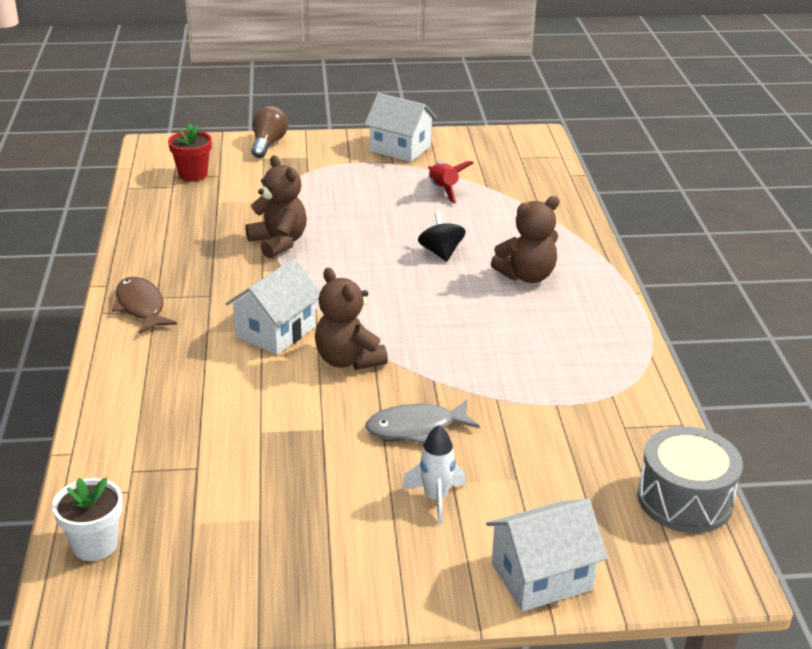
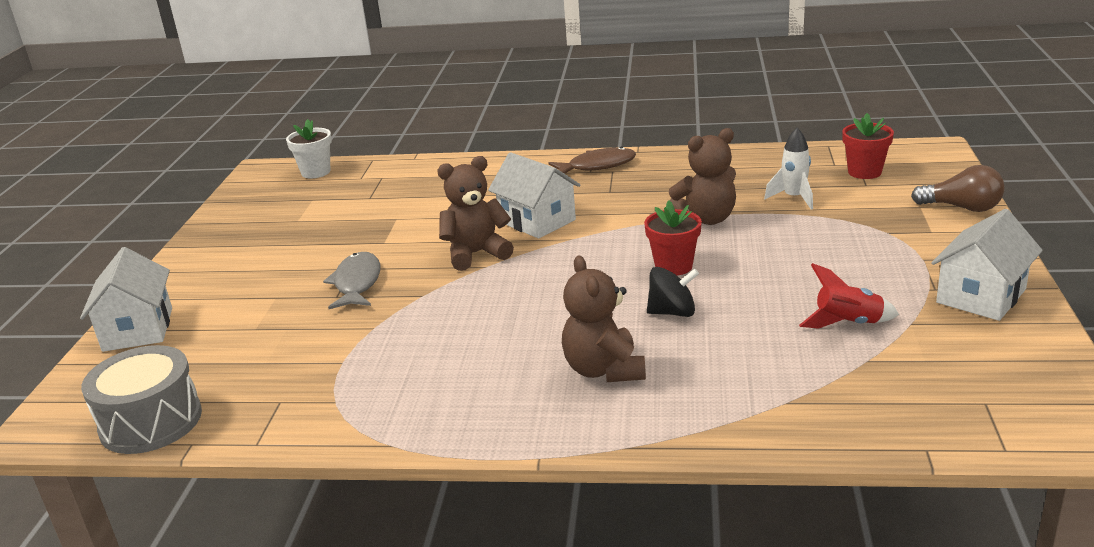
camera: 105 degrees right, 5 degrees down
white rocket [402,425,466,524] -> white rocket moved to [764,128,813,210]
none -> red flower pot [644,201,702,276]

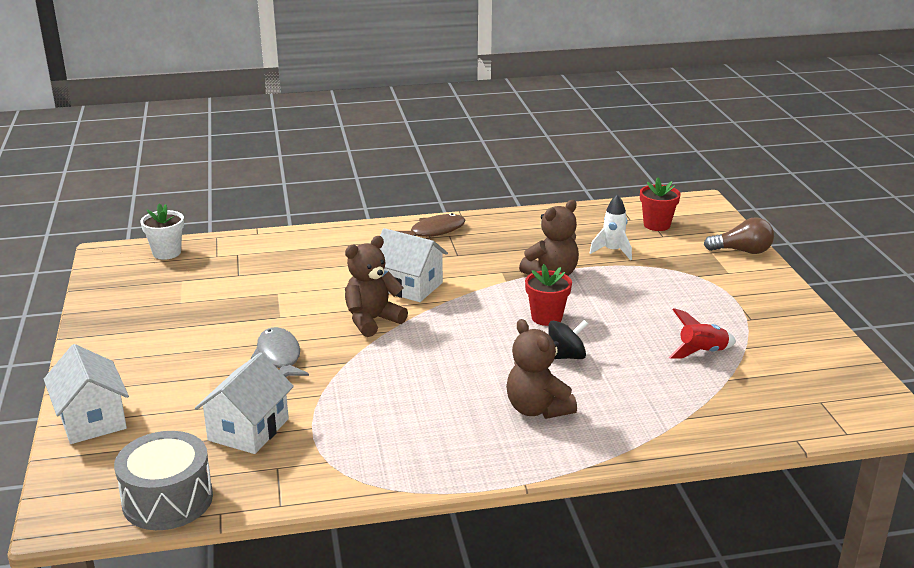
camera: 20 degrees left, 0 degrees up
white house [931,209,1043,321] -> white house moved to [195,352,294,454]

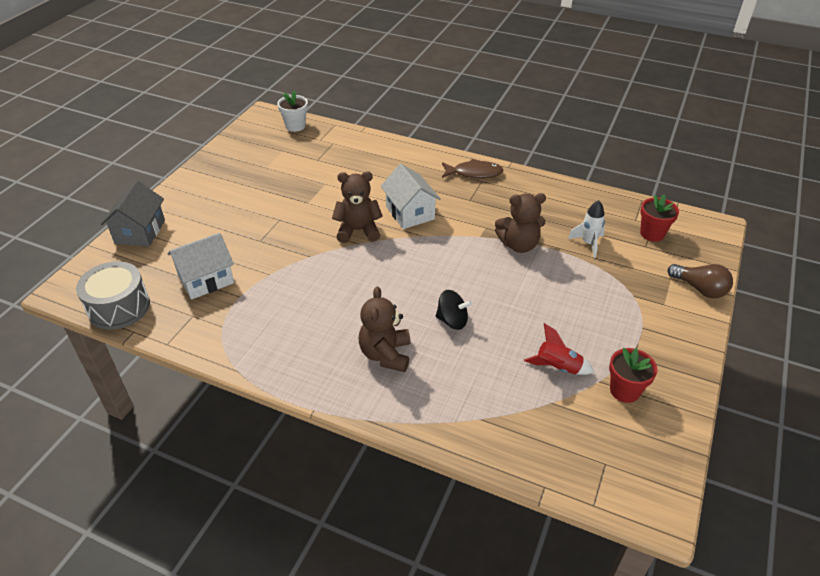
camera: 35 degrees right, 15 degrees up
white house [44,344,129,444] -> grey house [101,180,165,247]
grey fish [251,327,309,377] -> none
red flower pot [525,264,572,326] -> red flower pot moved to [609,348,658,403]

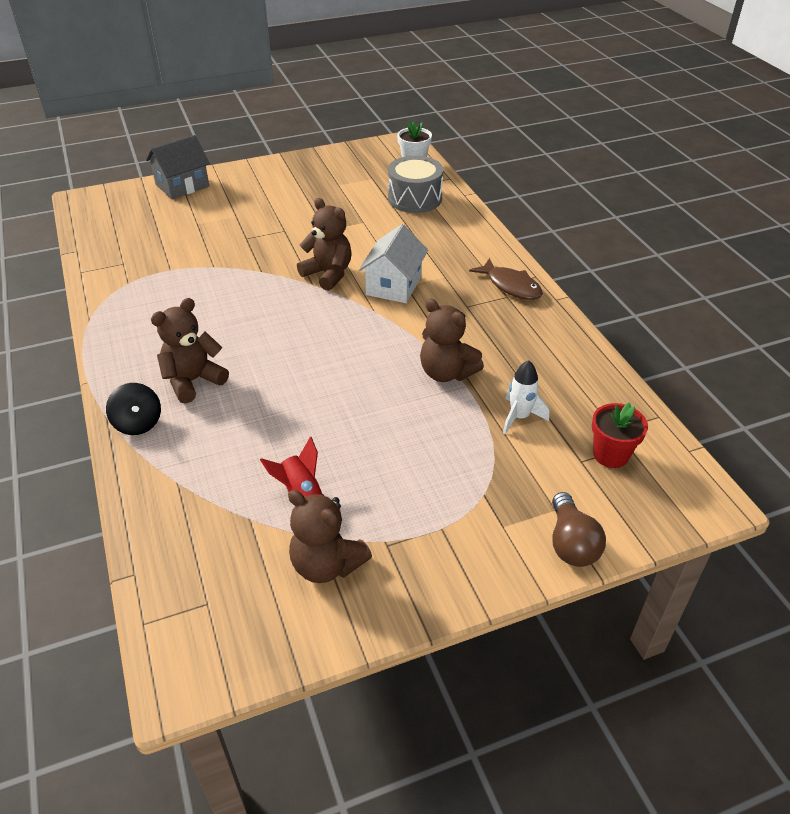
camera: 45 degrees right, 0 degrees up
grey drum [76,261,150,330] -> grey drum moved to [388,156,443,213]
white house [168,233,234,300] -> none
black spinning top [436,290,472,330] -> black spinning top moved to [106,383,161,435]
red flower pot [609,348,658,403] -> brown teddy bear [288,490,372,583]

